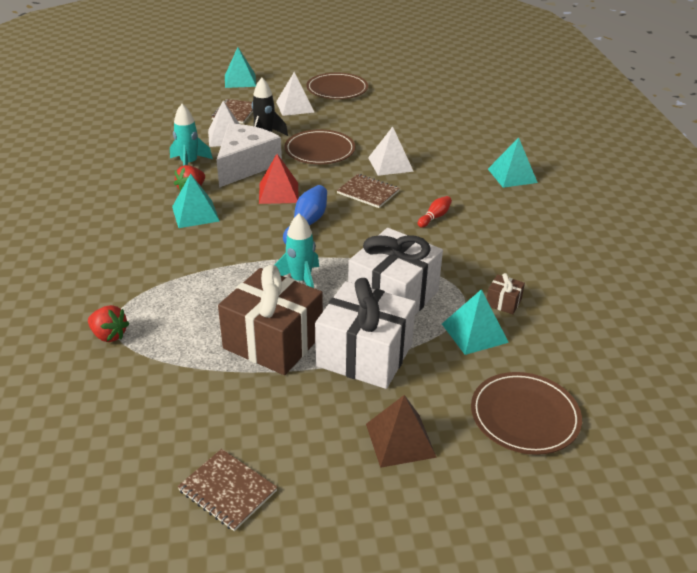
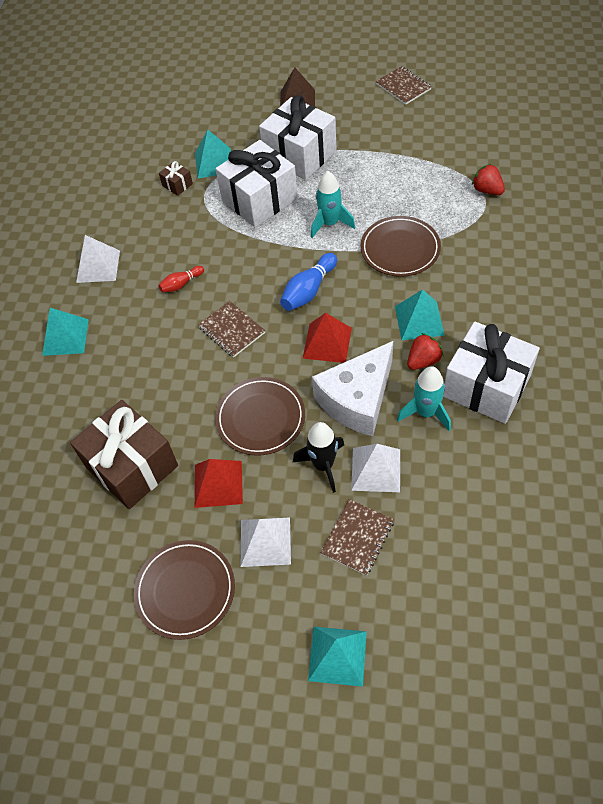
camera: 160 degrees left, 20 degrees up
brown gift [218,265,323,375] -> brown gift moved to [70,400,178,509]
white pyramid [368,127,414,176] -> white pyramid moved to [76,235,120,283]
brown plate [471,372,582,455] -> brown plate moved to [361,216,441,277]
none -> red pyramid [195,459,243,508]
none -> white gift [443,322,540,424]

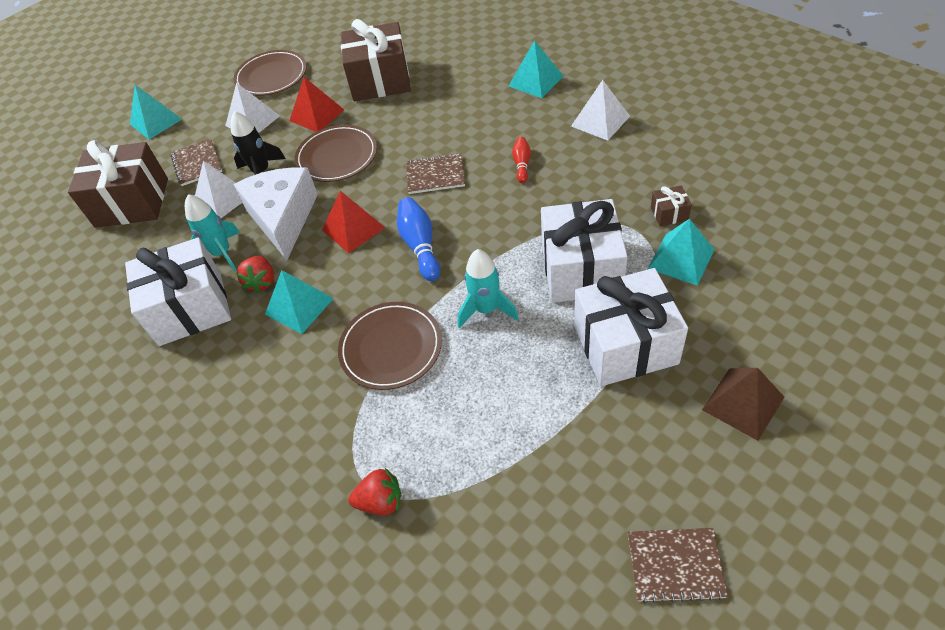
camera: 130 degrees right, 5 degrees down
none -> brown gift [68,140,168,228]

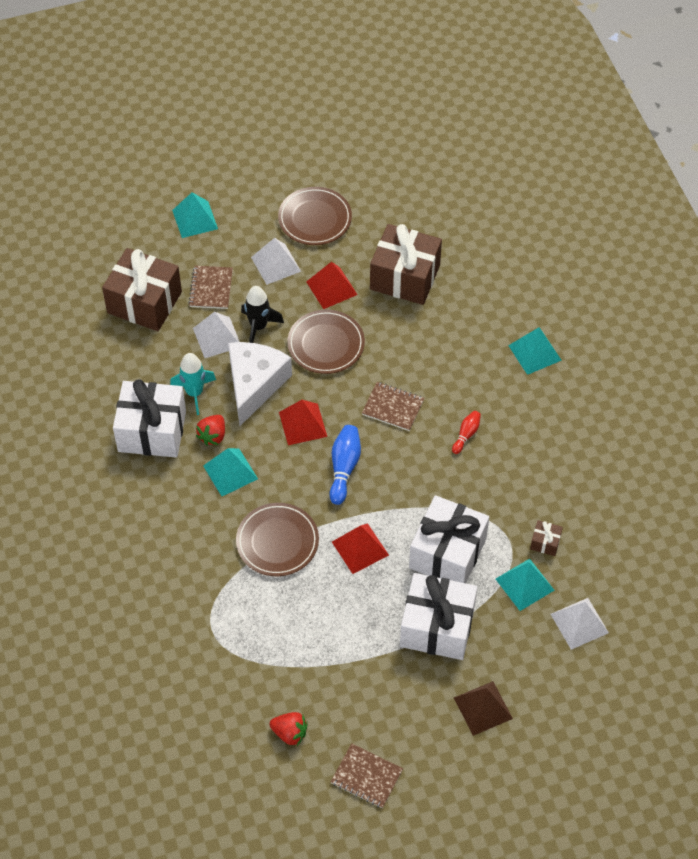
camera: 20 degrees right, 5 degrees up
red strawberry [348,468,401,515] -> red strawberry moved to [269,712,308,746]
turquoise rocket [458,249,519,328] -> red pyramid [332,523,389,574]
white pyramid [571,80,630,141] -> white pyramid moved to [551,598,609,650]

